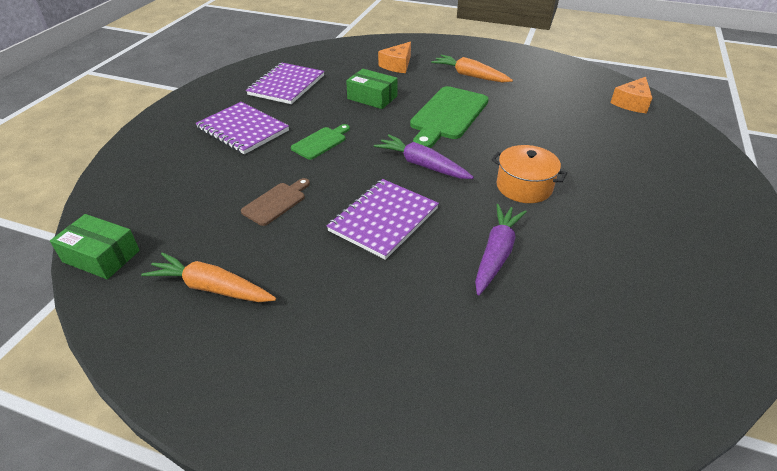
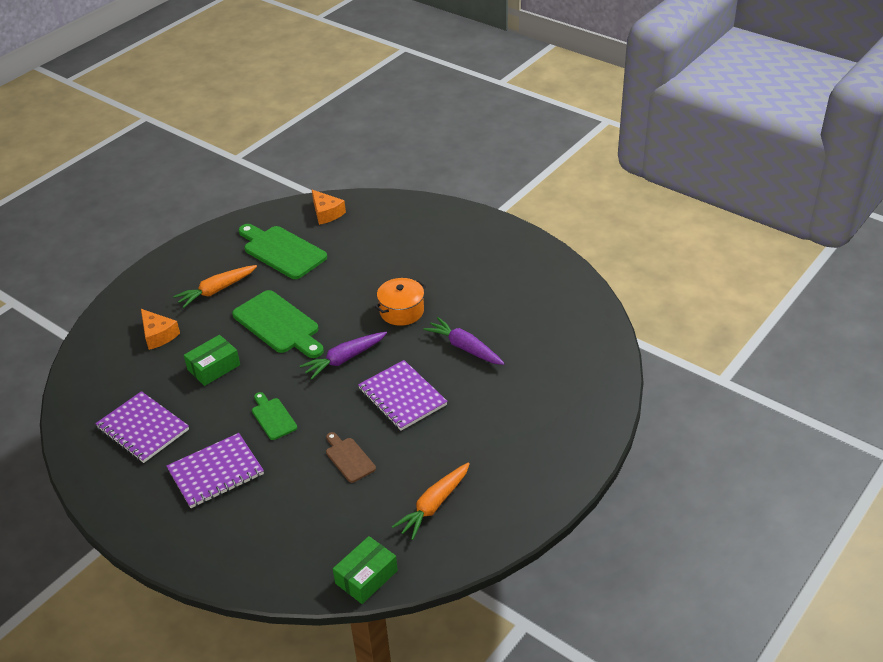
camera: 70 degrees left, 0 degrees up
none -> green cutting board [238,224,327,279]

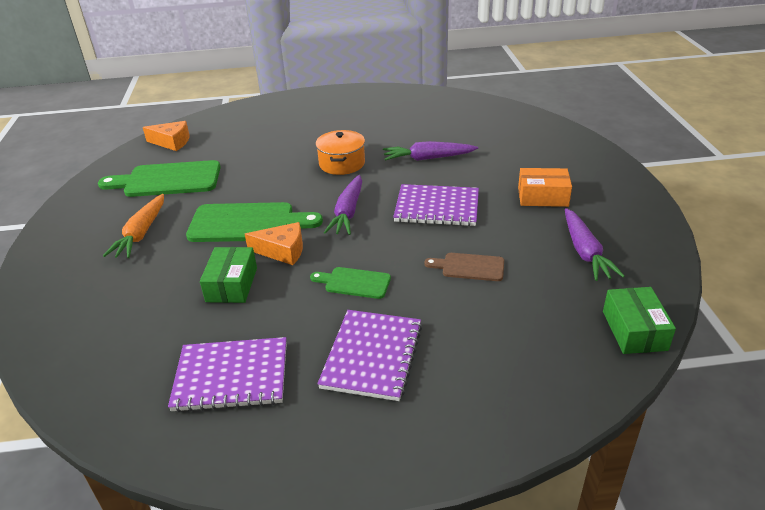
camera: 45 degrees left, 5 degrees down
orange cheese [141,309,180,350] -> orange cheese moved to [245,222,303,265]
orange carrot [392,463,470,540] -> purple carrot [565,208,625,281]
none -> orange box [518,168,572,207]

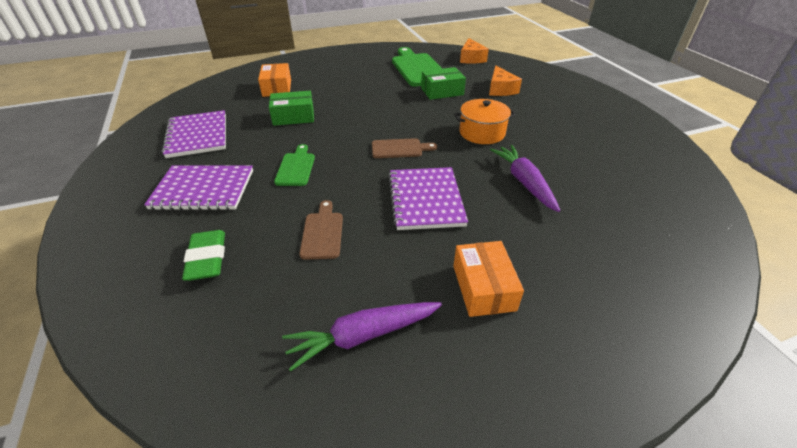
camera: 75 degrees right, 5 degrees up
orange carrot [103,194,164,258] -> none
green cutting board [186,202,323,242] -> none
orange cheese [245,222,303,265] -> orange cheese moved to [489,65,522,96]
purple carrot [324,175,362,235] -> brown cutting board [372,138,437,158]
green box [603,287,676,354] -> green box moved to [421,67,466,100]
none -> green eraser [182,230,225,281]
none -> orange box [258,63,291,97]

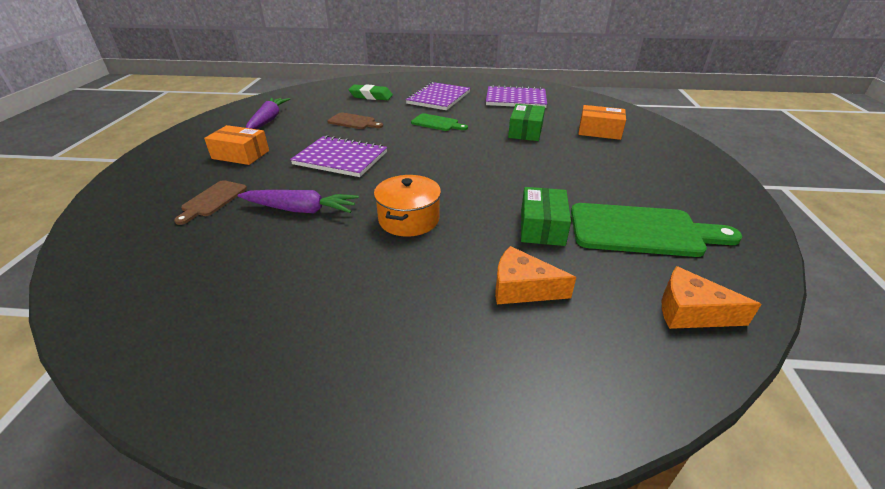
camera: 115 degrees right, 5 degrees down
brown cutting board [372,138,437,158] -> brown cutting board moved to [174,180,247,225]

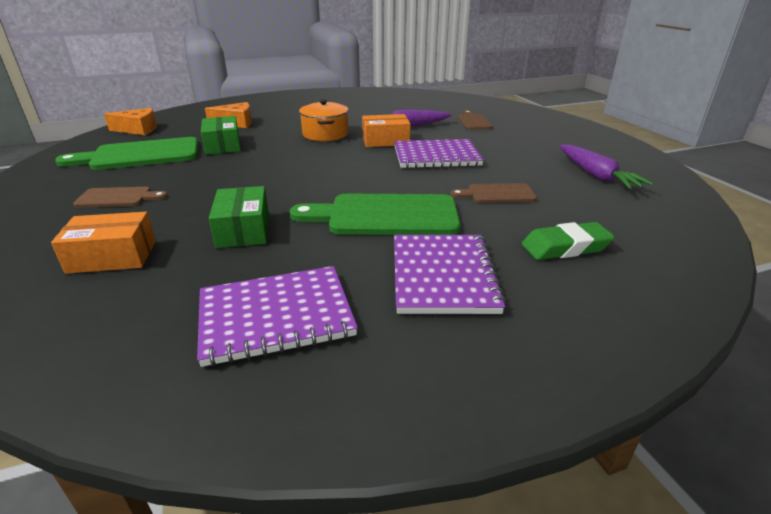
camera: 155 degrees right, 5 degrees down
orange box [204,125,269,165] -> orange box moved to [362,114,411,147]
green cutting board [411,113,468,131] -> green cutting board [290,194,460,235], size x1.86
none -> brown cutting board [73,187,168,208]

